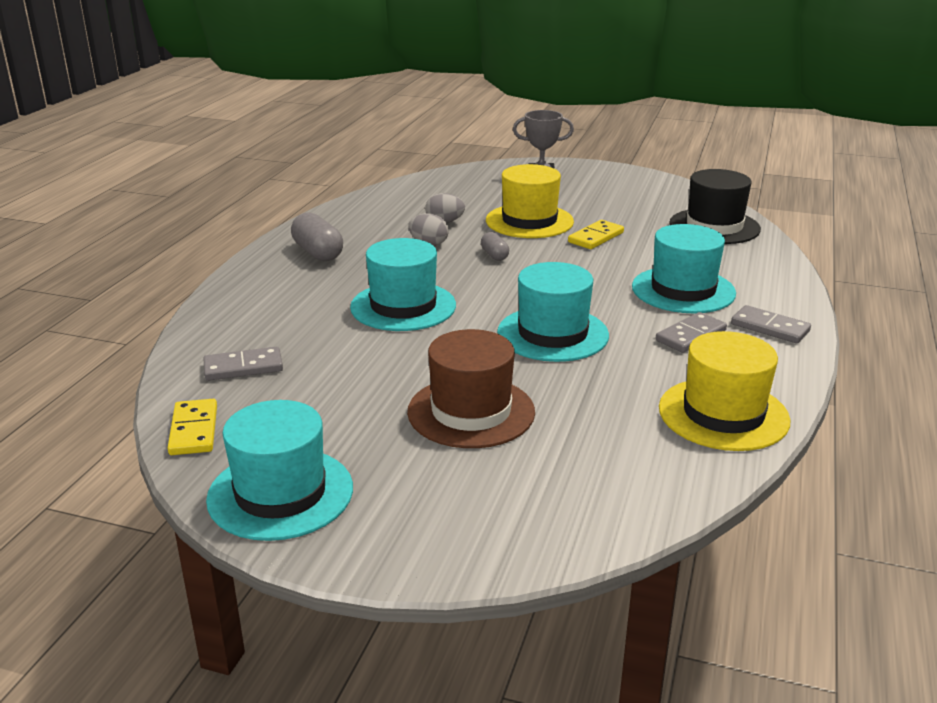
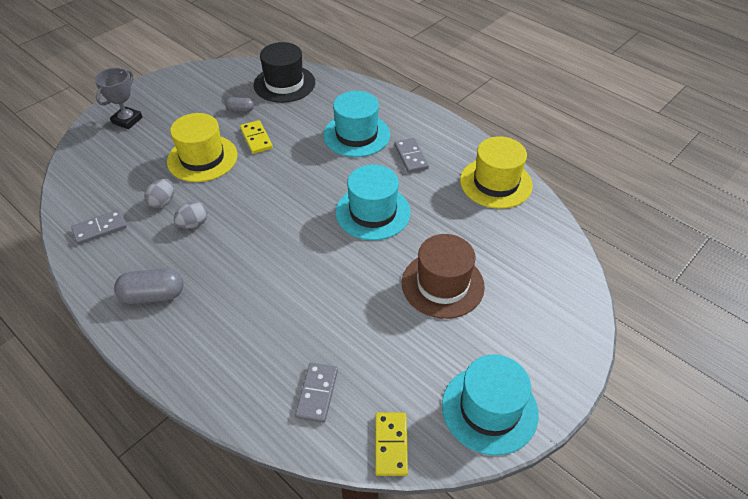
camera: 65 degrees left, 20 degrees up
yellow domino [168,399,217,455] -> yellow domino turned 75 degrees clockwise [375,413,408,476]
turquoise hat [350,238,456,331] -> none
grey capsule [481,232,509,261] -> grey capsule moved to [225,97,254,112]
grey domino [731,305,811,343] -> grey domino moved to [71,210,127,245]

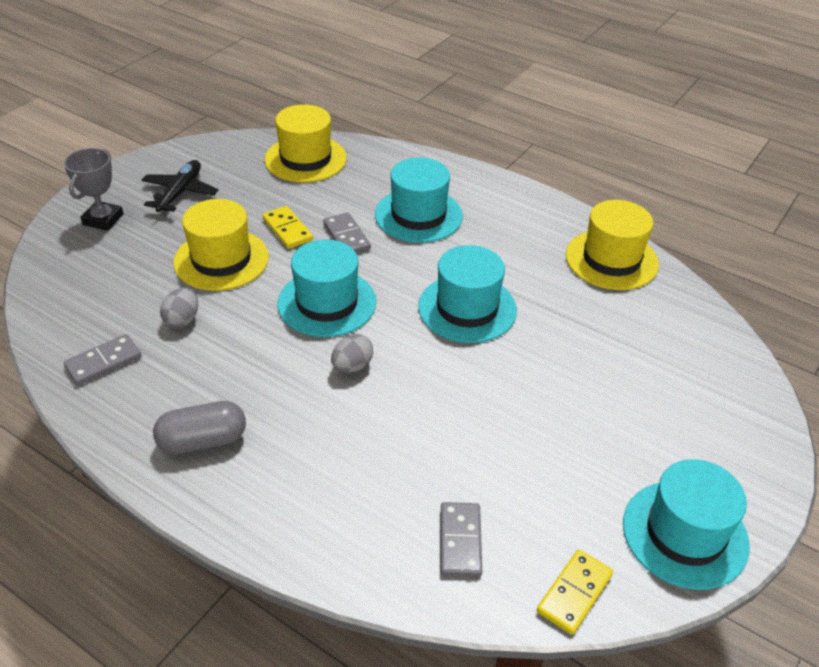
camera: 10 degrees left, 5 degrees down
grey egg [174,201,208,229] -> grey egg moved to [331,334,373,373]
grey capsule [225,97,254,112] -> none
black hat [254,42,315,103] -> yellow hat [264,105,347,183]
yellow domino [375,413,408,476] -> yellow domino turned 45 degrees clockwise [537,549,613,635]
grey domino [395,138,429,173] -> grey domino moved to [323,212,371,253]
brown hat [402,234,485,319] -> none
none -> black plane [142,160,218,212]
none -> turquoise hat [278,239,376,337]

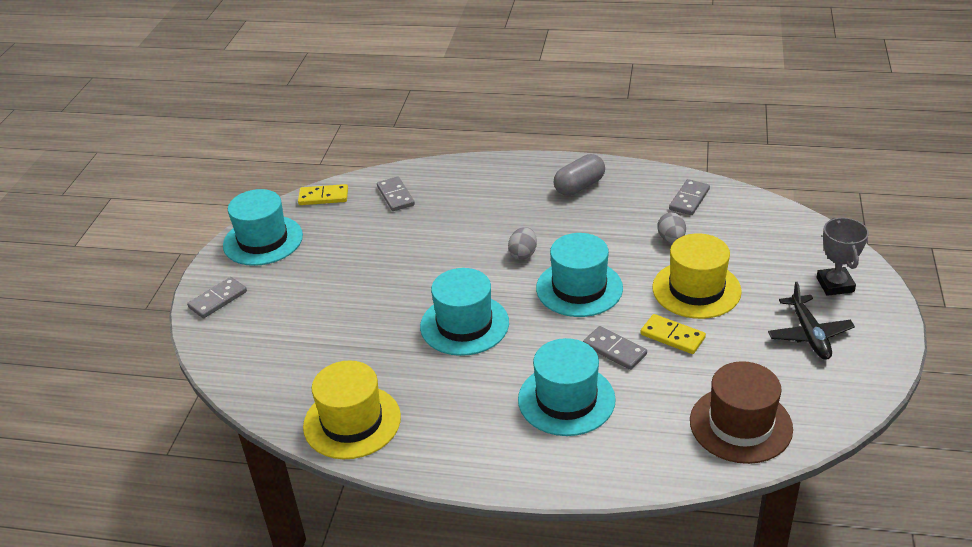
camera: 160 degrees right, 5 degrees down
yellow hat [264,105,347,183] -> brown hat [690,361,793,464]
yellow domino [537,549,613,635] -> yellow domino turned 75 degrees clockwise [298,184,348,205]
none -> grey domino [187,277,247,318]

